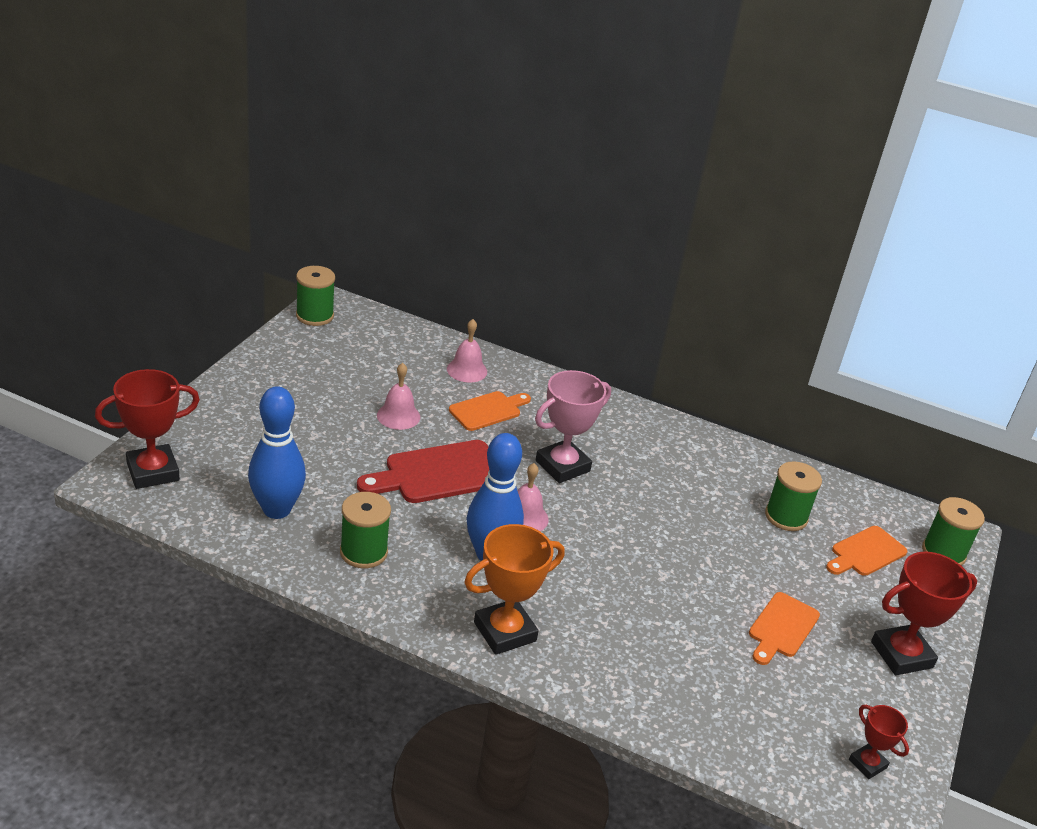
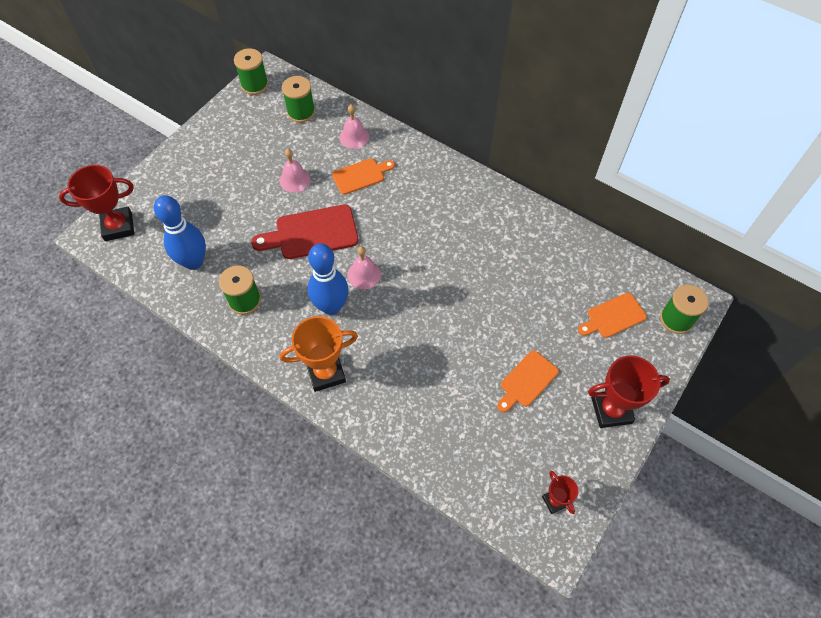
camera: 15 degrees right, 25 degrees up
pink trophy [535,370,611,483] -> none
green spool [765,461,822,531] -> green spool moved to [282,76,315,123]

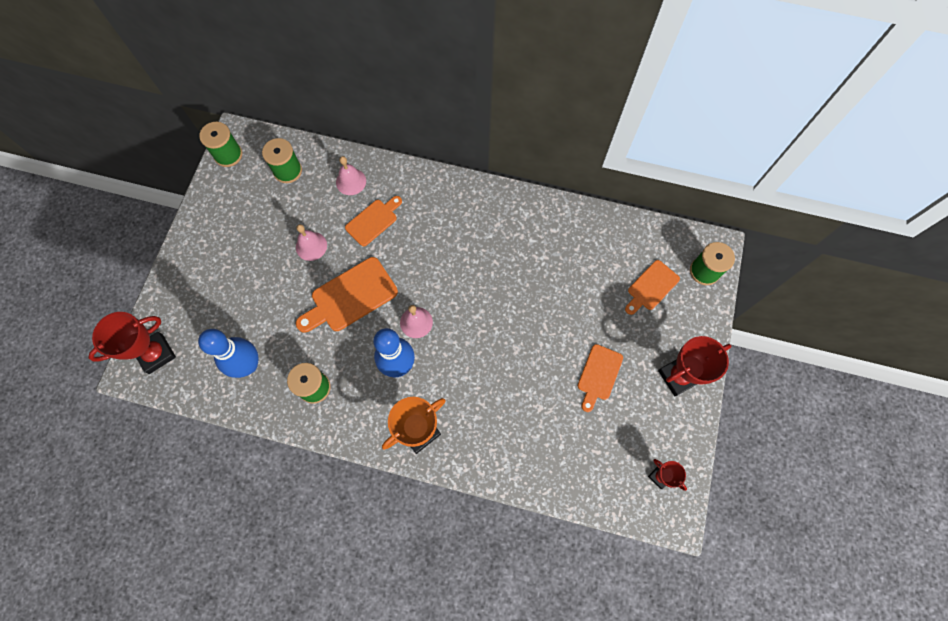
camera: 20 degrees left, 10 degrees up
red cutting board [251,205,358,259] -> orange cutting board [296,257,398,332]

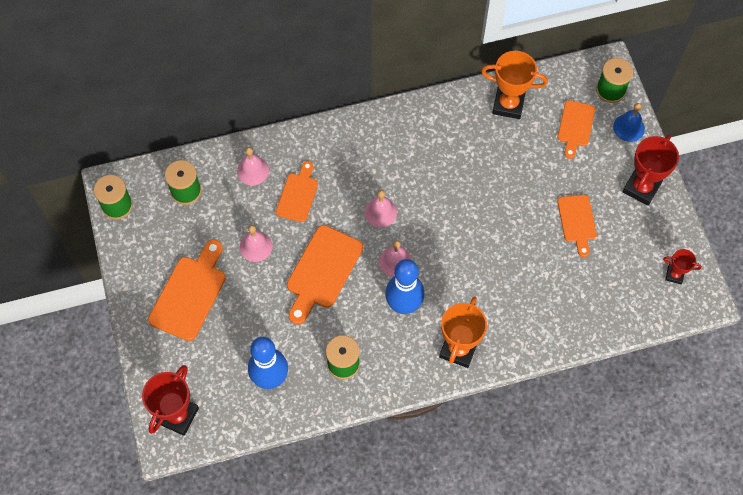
camera: 30 degrees left, 5 degrees down
none -> orange cutting board [148,239,226,341]
none -> pink bell [365,190,397,227]
none -> orange trophy [481,51,548,119]
none -> blue bell [613,103,645,142]

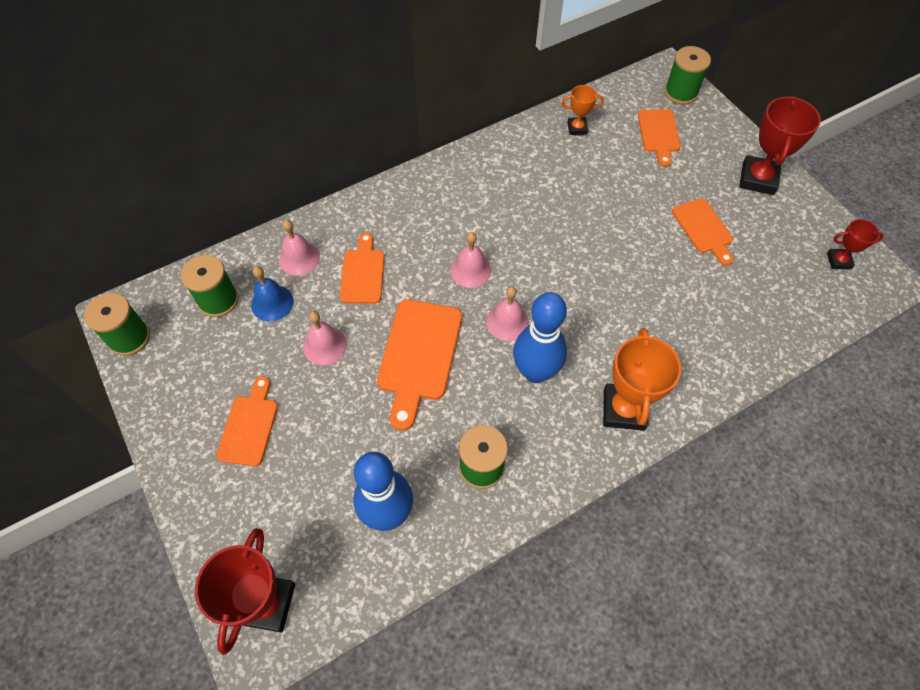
camera: 15 degrees left, 5 degrees down
orange cutting board [148,239,226,341] -> orange cutting board [216,376,278,467], size x0.64
orange trophy [481,51,548,119] -> orange trophy [561,85,604,135], size x0.55
blue bell [613,103,645,142] -> blue bell moved to [251,266,294,321]

